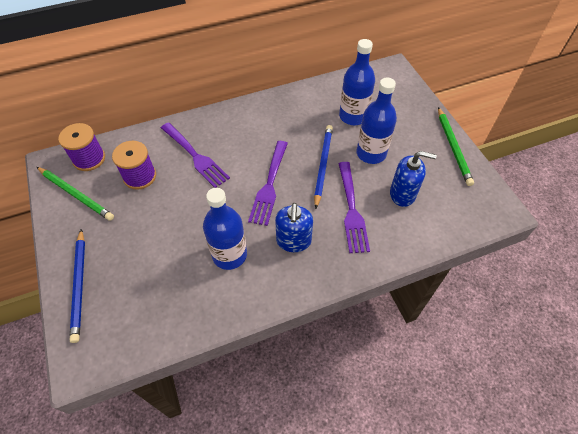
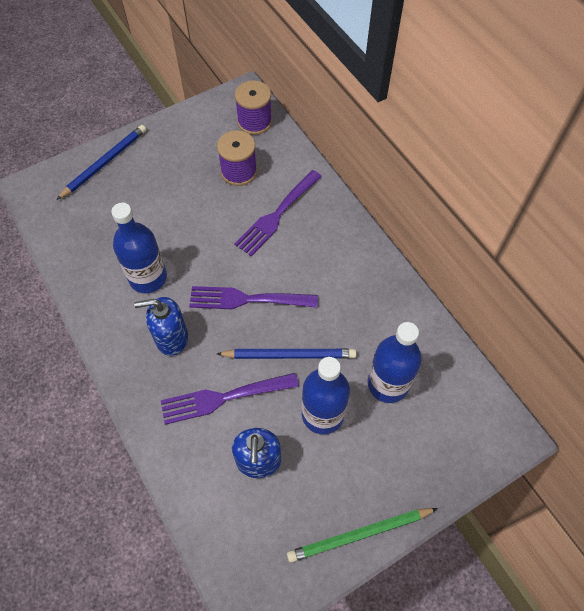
camera: 80 degrees right, 5 degrees up
green pencil [37,167,114,221] -> none
blue pencil [70,229,85,343] -> blue pencil turned 150 degrees clockwise [56,125,147,200]

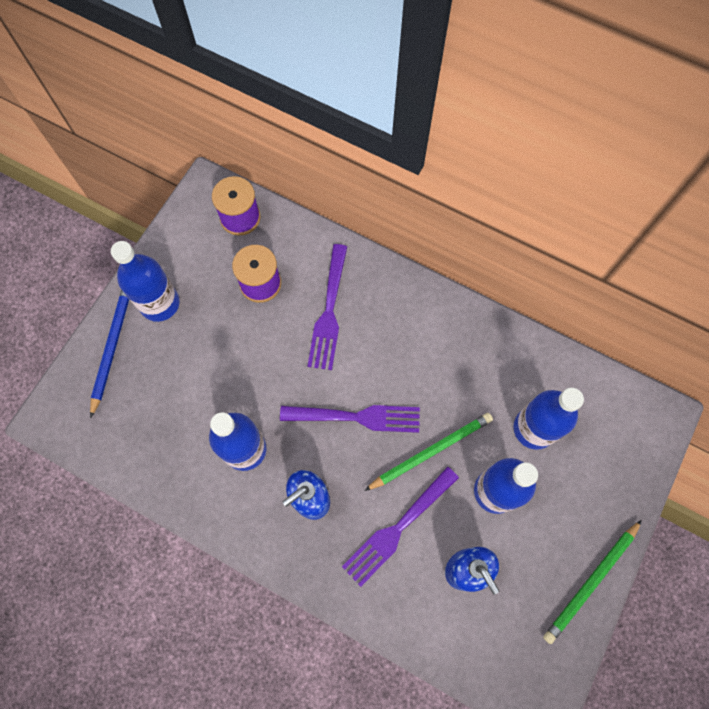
camera: 30 degrees left, 10 degrees up
purple fork [189,286,318,309] -> purple fork turned 150 degrees counterclockwise [280,405,420,433]
blue pencil [217,349,357,359] -> green pencil [364,413,493,491]
none -> blue bottle [111,241,180,322]

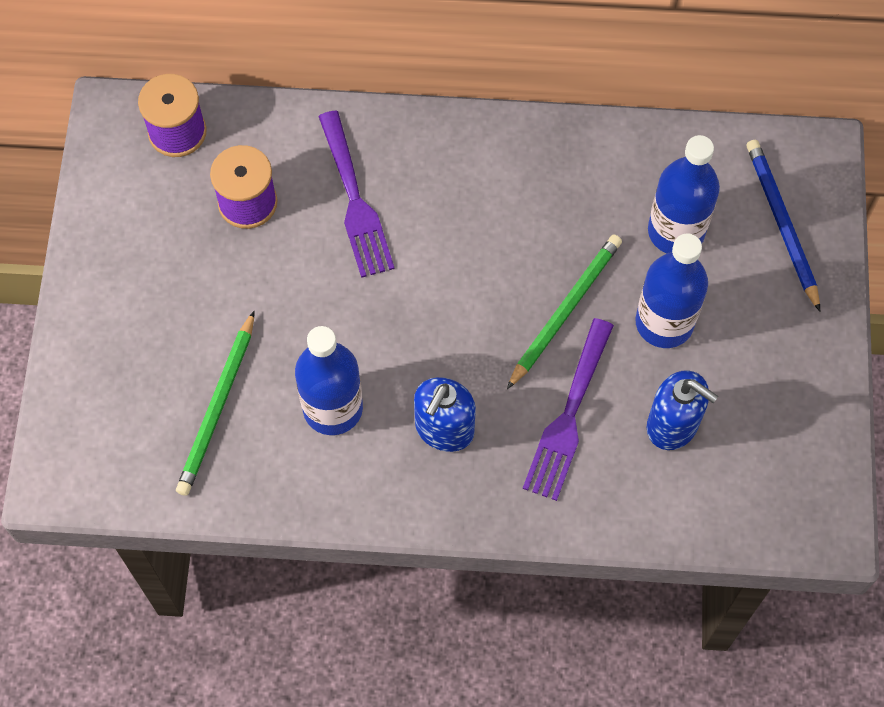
camera: 25 degrees left, 5 degrees down
blue pencil [90,290,129,418] -> blue pencil moved to [746,140,820,311]
blue bottle [111,241,180,322] -> none
purple fork [280,405,420,433] -> none
green pencil [543,520,642,644] -> green pencil moved to [176,311,255,496]

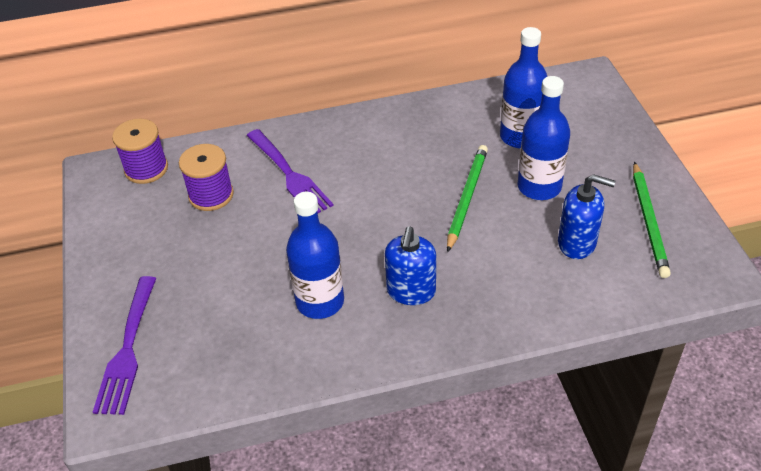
camera: 15 degrees left, 20 degrees down
green pencil [176,311,255,496] -> green pencil moved to [633,162,671,278]
purple fork [523,318,614,501] -> purple fork moved to [93,276,156,415]
blue pencil [746,140,820,311] -> none

